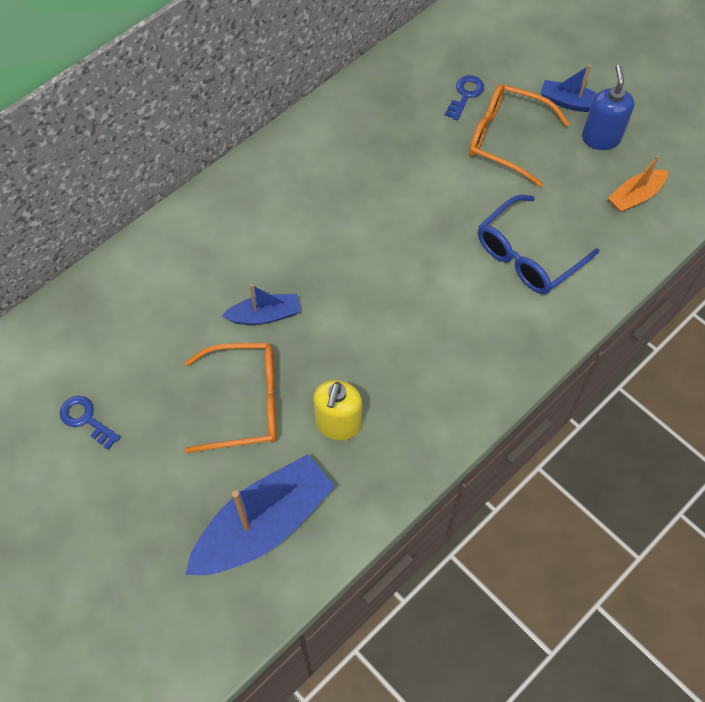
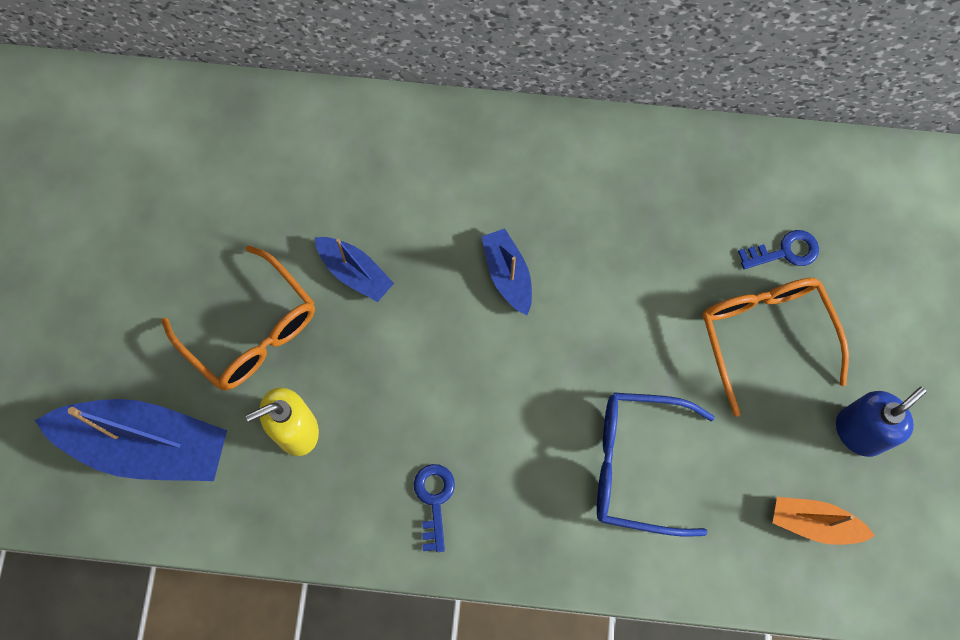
camera: 50 degrees right, 10 degrees up
blue key [60,396,121,450] -> blue key moved to [414,464,455,552]
blue boat [540,65,597,112] -> blue boat moved to [482,228,532,315]

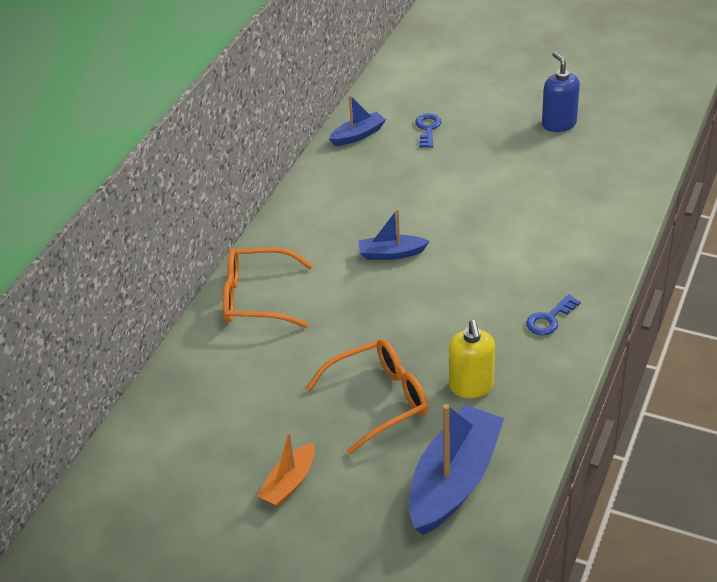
camera: 70 degrees left, 30 degrees down
blue boat [315,237,394,302] -> blue boat moved to [329,95,386,146]
blue key [414,464,455,552] -> blue key turned 60 degrees counterclockwise [526,294,581,335]
blue glasses [597,392,715,537] -> none
orange glasses [702,278,849,417] -> orange glasses moved to [223,247,313,328]
orange boat [773,497,875,545] -> orange boat moved to [257,432,315,507]

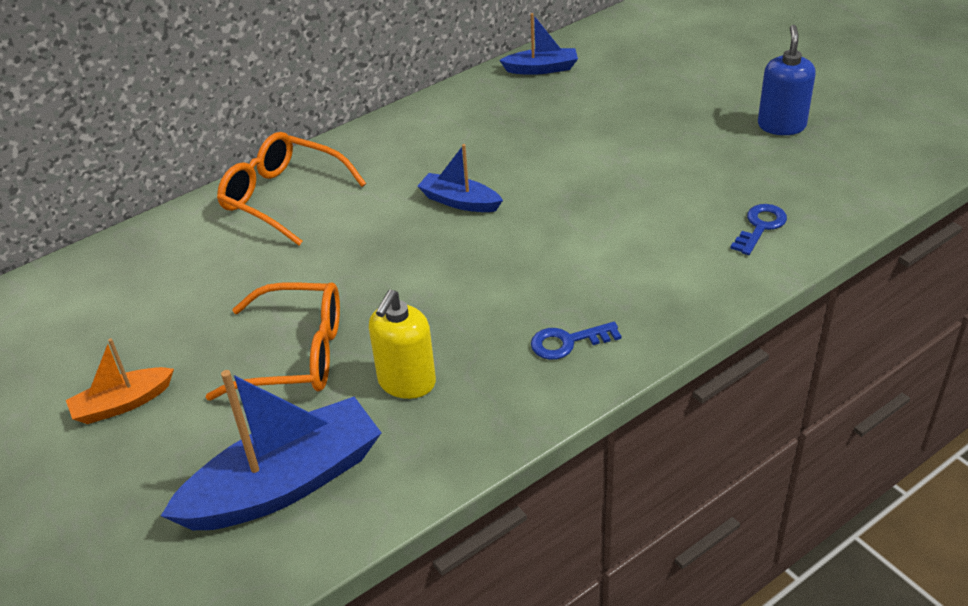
camera: 30 degrees right, 0 degrees up
blue key [415,114,441,148] -> blue key moved to [730,204,787,255]

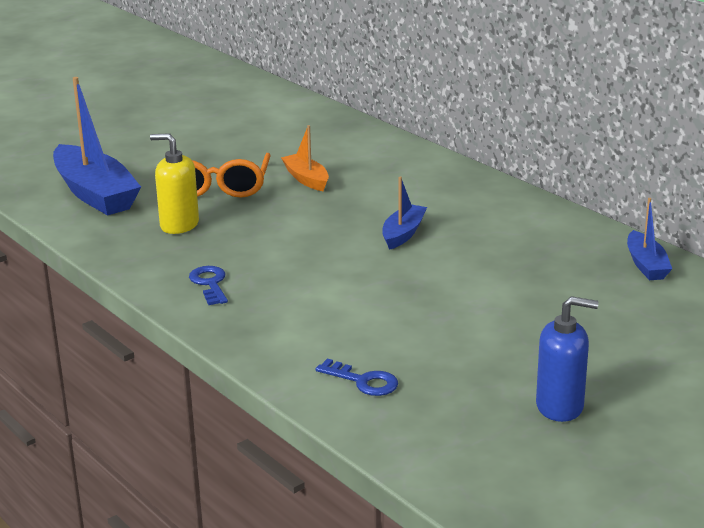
camera: 85 degrees right, 15 degrees down
orange boat [66,338,174,424] -> orange boat moved to [281,125,329,191]
orange glasses [217,132,366,246] -> none

